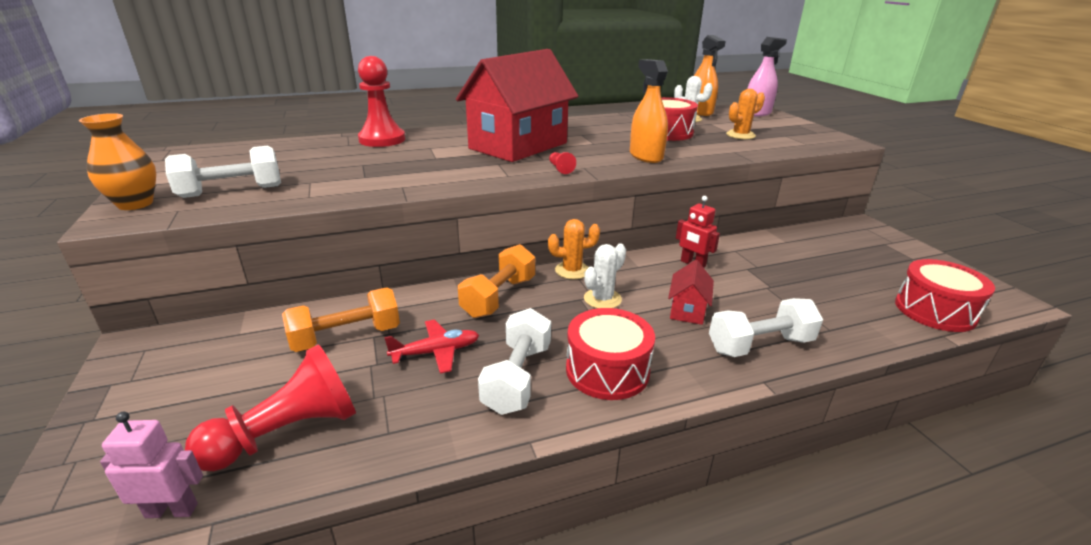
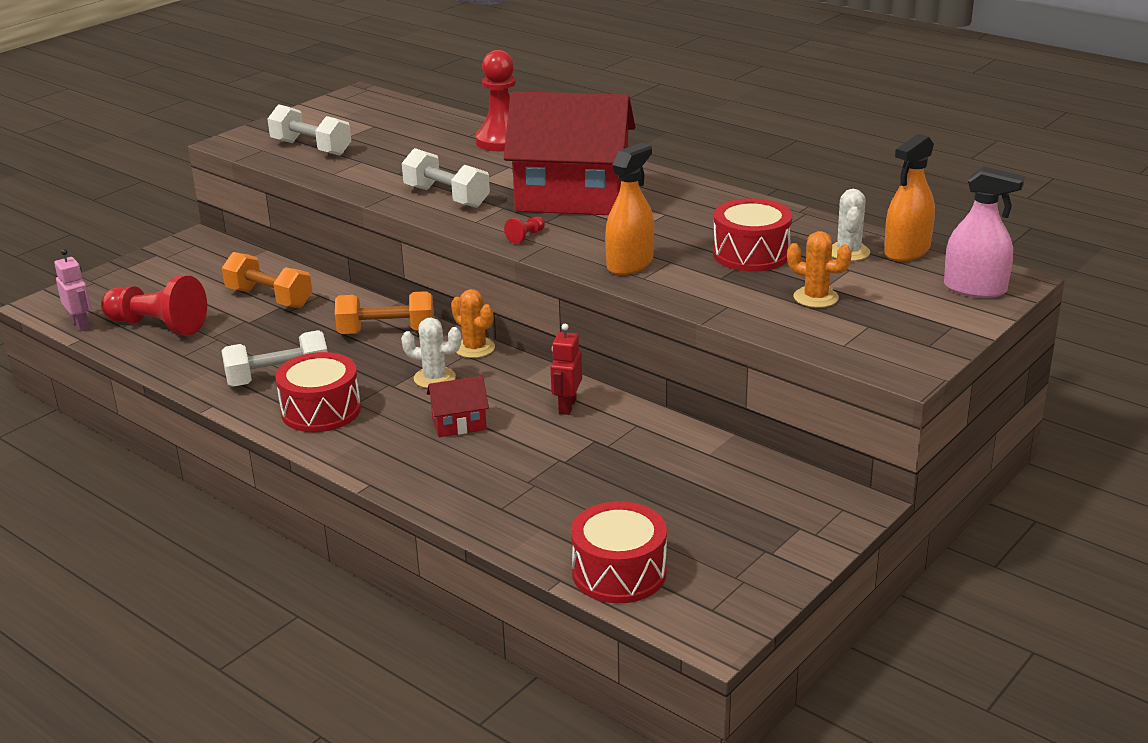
camera: 60 degrees right, 0 degrees up
orange vase [79,113,156,210] -> none
red plane [384,320,479,374] -> none
white dumbbell [709,298,823,357] -> white dumbbell moved to [402,148,490,208]

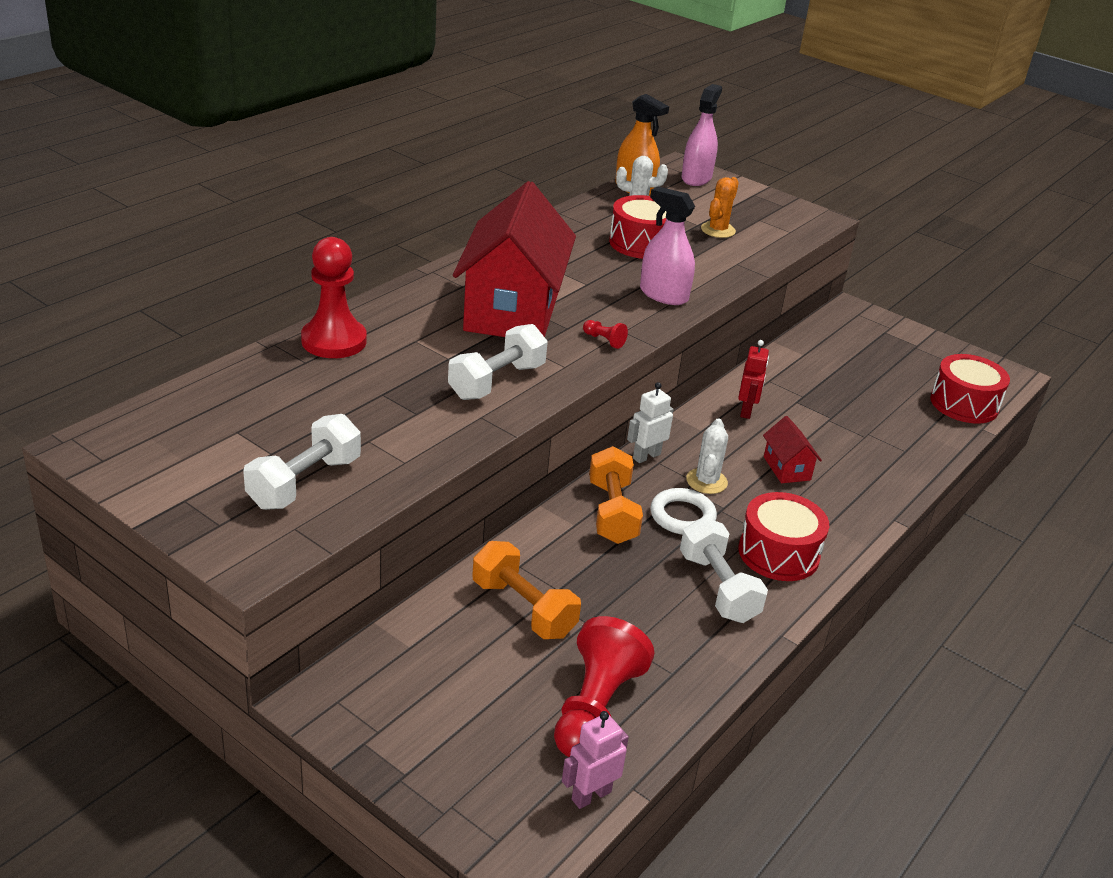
camera: 95 degrees left, 5 degrees up
orange dumbbell [222,252,312,308] -> orange dumbbell turned 75 degrees counterclockwise [472,541,581,639]
orange cactus [451,289,495,358] -> white robot [627,382,673,463]
red robot [550,324,582,415] -> red robot turned 90 degrees counterclockwise [738,340,769,419]
orange spray bottle [605,143,654,275] -> pink spray bottle [640,186,695,305]
none -> white ring [651,488,717,535]

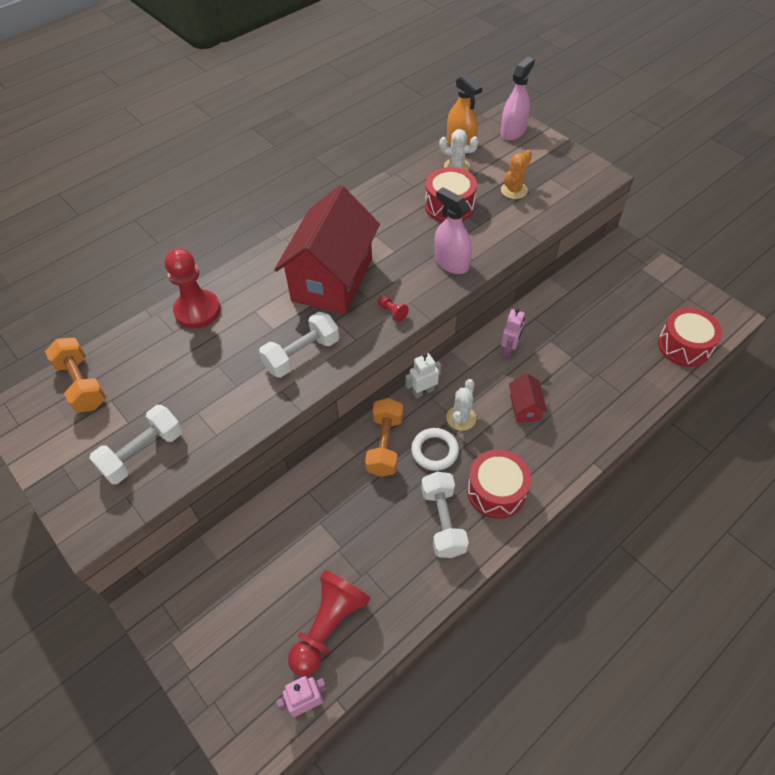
camera: 15 degrees right, 20 degrees up
orange dumbbell [472,541,581,639] -> orange dumbbell moved to [45,338,106,413]
red robot [738,340,769,419] -> pink robot [501,308,525,357]

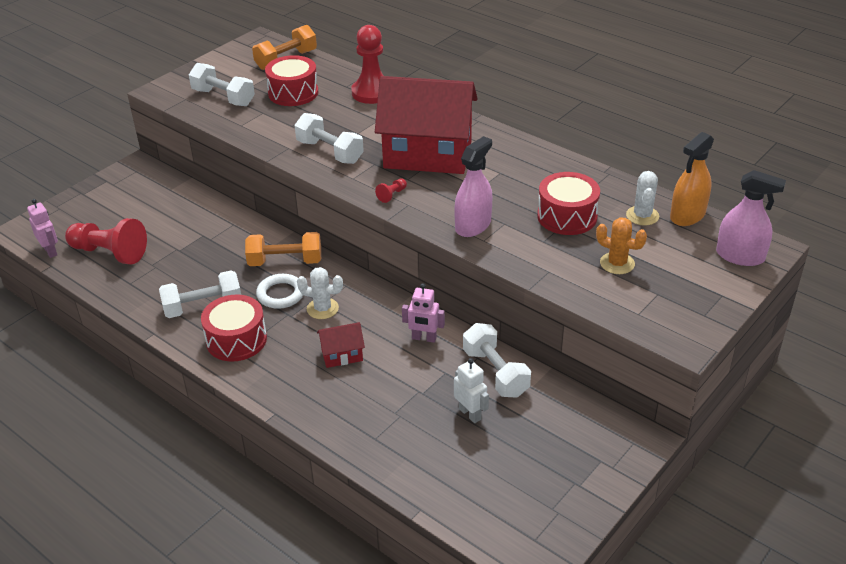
camera: 80 degrees right, 15 degrees down
white robot [406,353,441,398] -> white robot moved to [454,358,489,423]
red drum [658,308,722,367] -> red drum moved to [265,55,318,106]
none -> white dumbbell [463,323,531,398]

